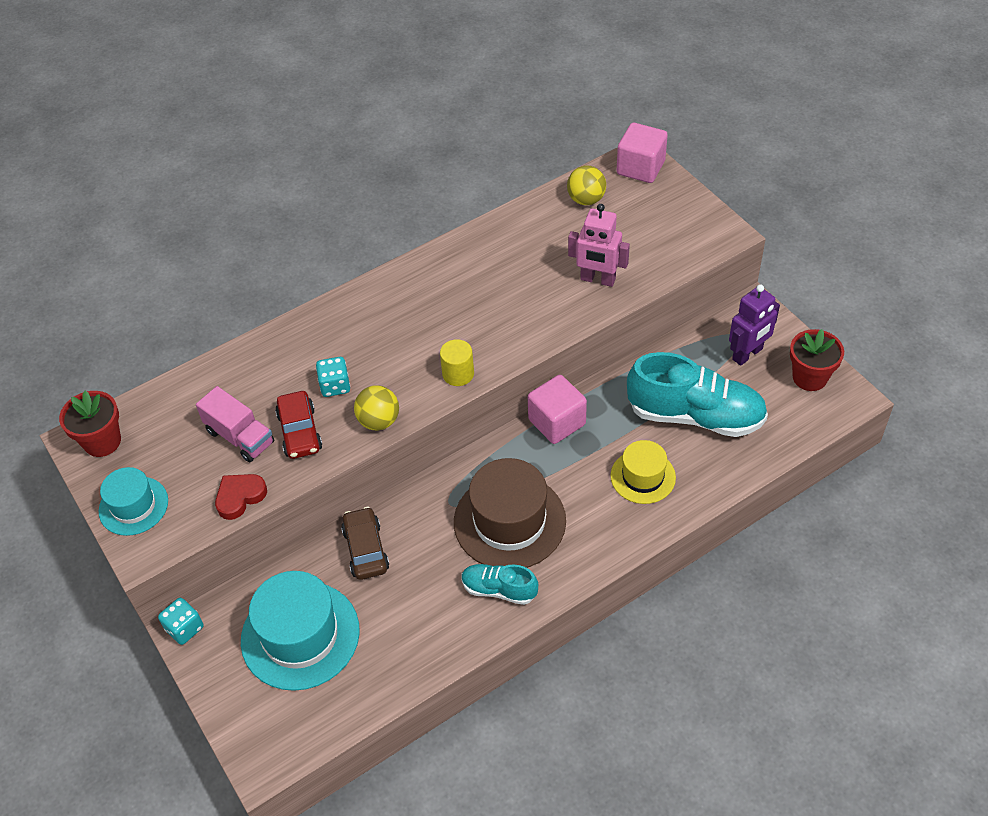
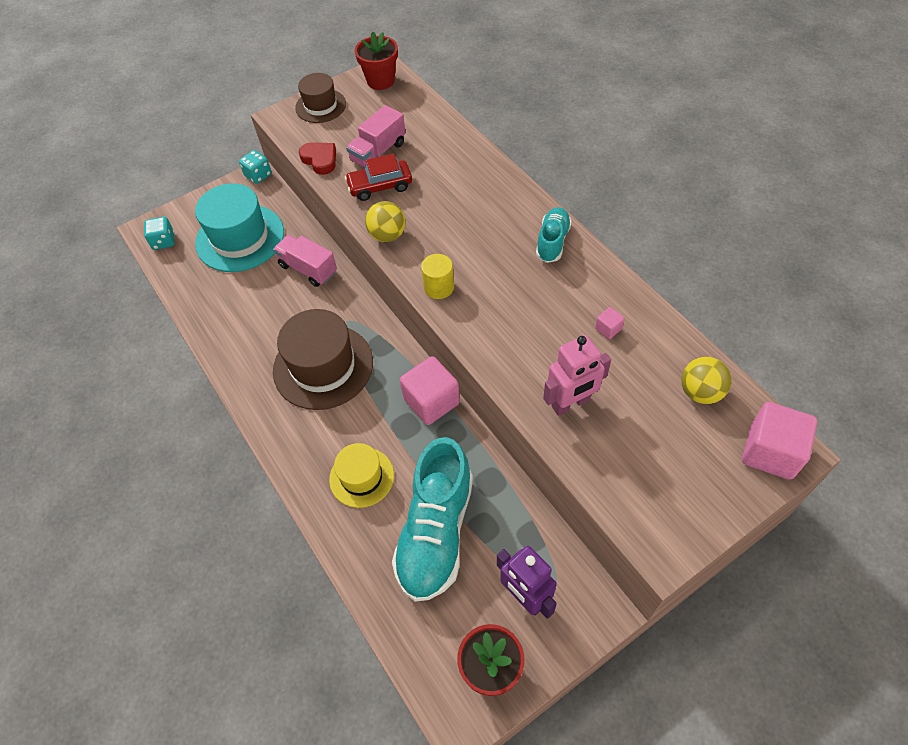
camera: 90 degrees right, 5 degrees up
turquoise hat [99,467,168,536] -> brown hat [295,73,346,123]
turquoise dice [316,357,350,397] -> turquoise dice moved to [144,217,174,250]
brown car [341,507,389,580] -> pink truck [273,235,337,287]
turquoise shoe [462,564,538,605] -> turquoise shoe moved to [536,207,572,263]
pink robot [568,204,630,287] -> pink robot turned 135 degrees counterclockwise [543,335,611,416]
none -> pink cube [595,307,625,339]

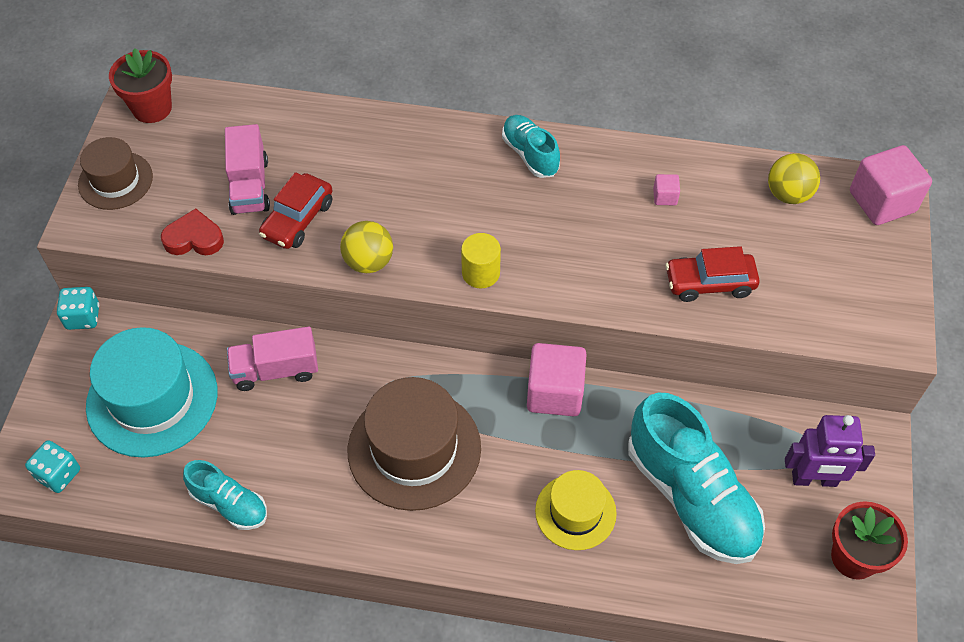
camera: 50 degrees left, 0 degrees up
pink robot [543,335,611,416] -> red car [665,246,760,302]
none -> turquoise shoe [183,460,267,530]

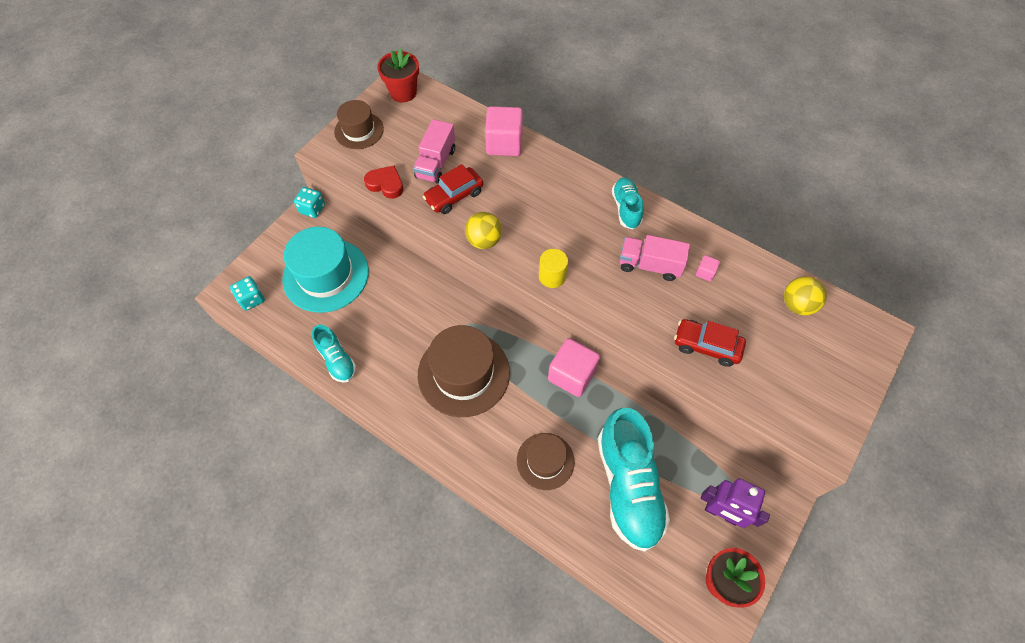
camera: 25 degrees right, 5 degrees up
pink truck [227,326,318,391] -> pink truck moved to [620,235,690,281]
yellow hat [535,470,617,550] -> brown hat [517,433,575,490]
pink cube [850,145,932,225] -> pink cube moved to [485,106,523,156]

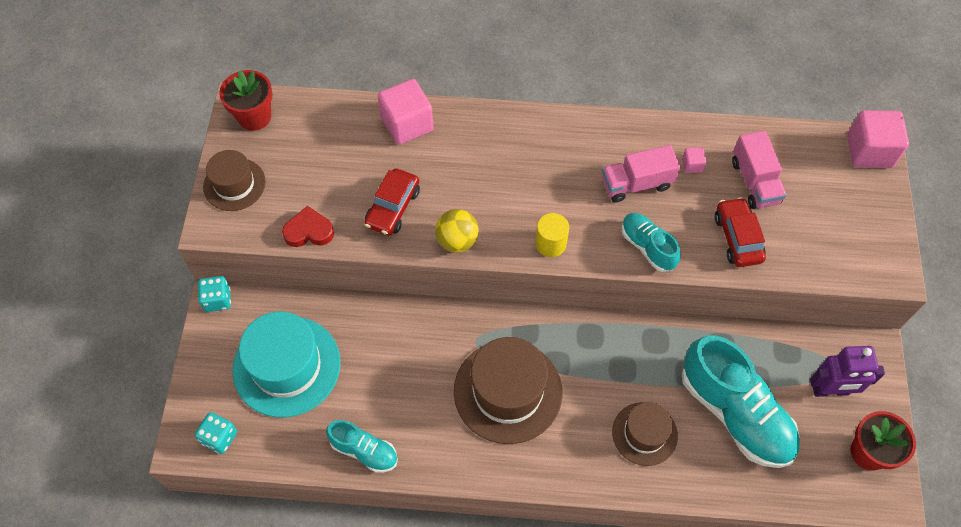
camera: 30 degrees left, 0 degrees up
pink truck [413,119,455,184] -> pink truck moved to [732,131,787,209]
pink cube [548,338,600,397] -> pink cube moved to [847,110,909,168]
turquoise shoe [612,177,644,229] -> turquoise shoe moved to [622,213,681,272]
red car [674,319,746,367] -> red car turned 90 degrees clockwise [715,197,766,267]
yellow ball [784,276,827,315] -> none

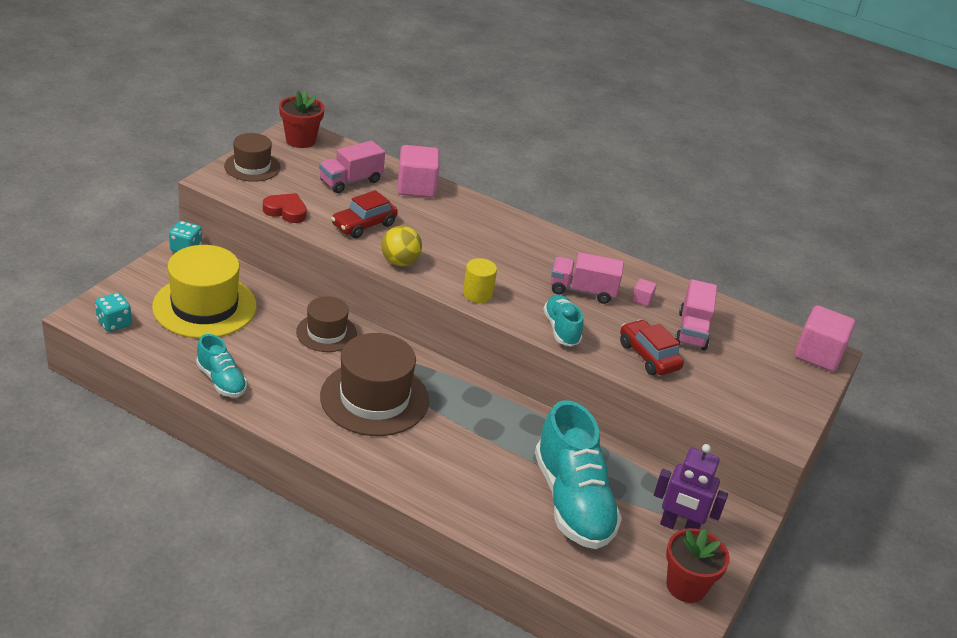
camera: 20 degrees right, 25 degrees down
turquoise hat [232,312,341,418] -> yellow hat [152,245,257,339]
brown hat [612,402,678,466] -> brown hat moved to [296,296,357,352]
red car [715,197,766,267] -> red car turned 45 degrees counterclockwise [620,319,684,375]
none -> pink truck [319,140,385,193]

